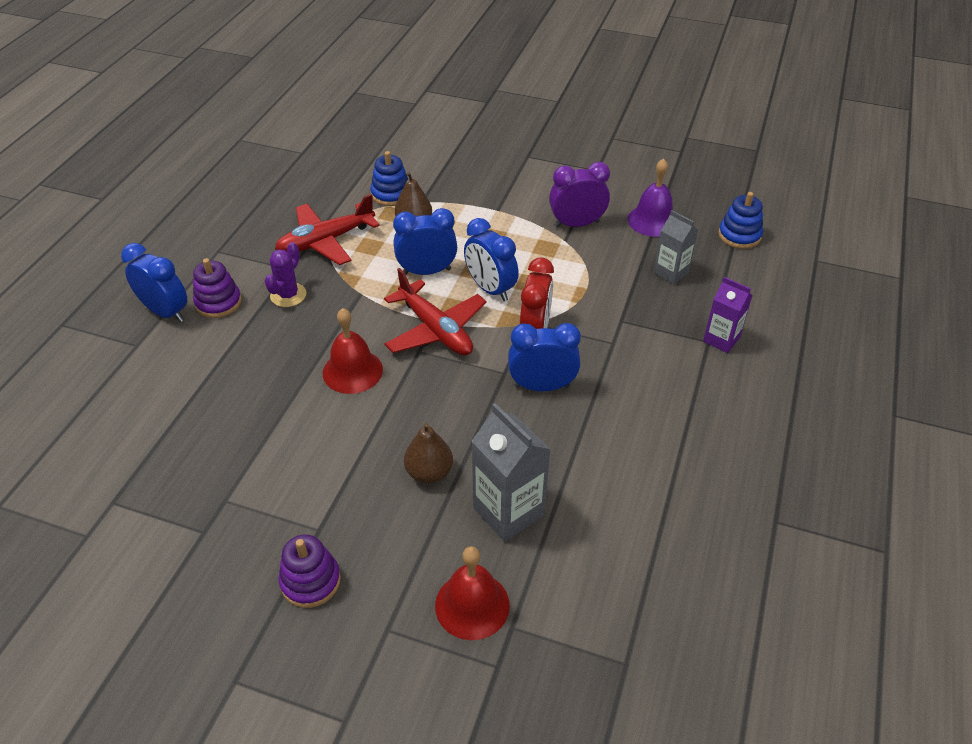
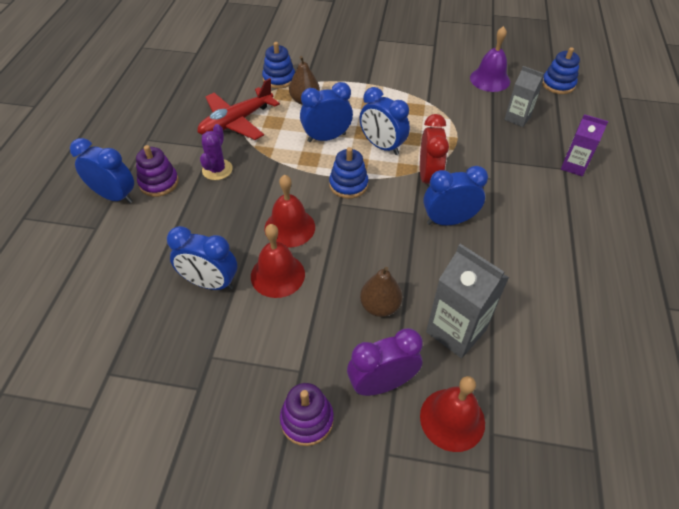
camera: 10 degrees left, 5 degrees up
red plane [384,268,487,355] -> blue stacking toy [329,147,368,199]
purple clock [549,162,610,228] -> purple clock moved to [347,328,423,396]
none -> blue clock [167,226,237,290]
none -> red bell [251,224,305,298]

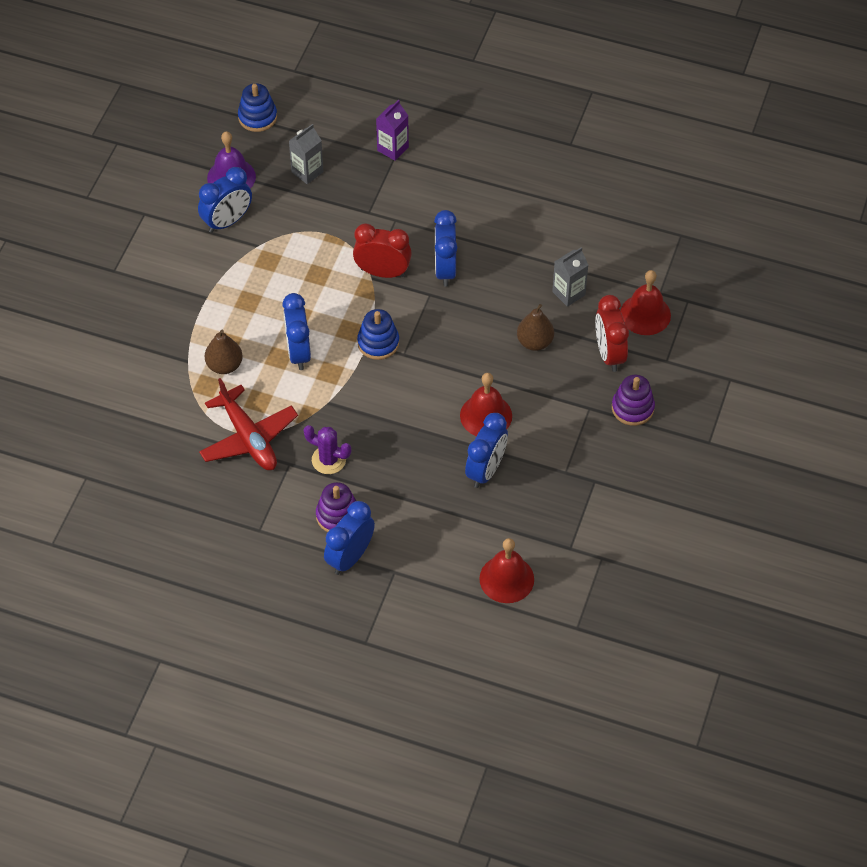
camera: 80 degrees left, 5 degrees up
blue stacking toy [262,42,295,89] -> none
red bell [265,175,315,248] -> red bell moved to [479,538,534,603]
purple clock [347,328,423,396] -> red clock [595,295,629,372]
blue clock [359,87,410,155] -> blue clock moved to [198,167,252,233]
grey carton [426,244,509,358] -> grey carton [552,247,588,307], size x0.63

